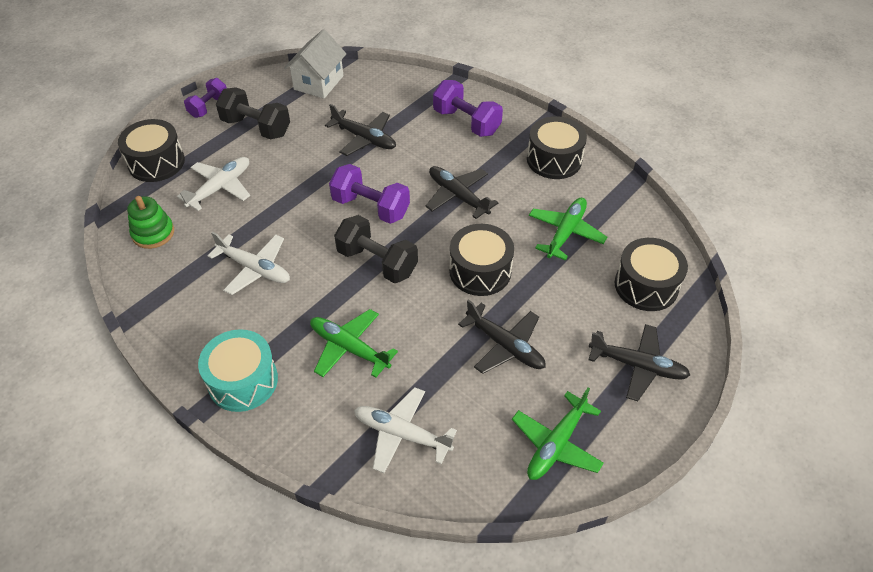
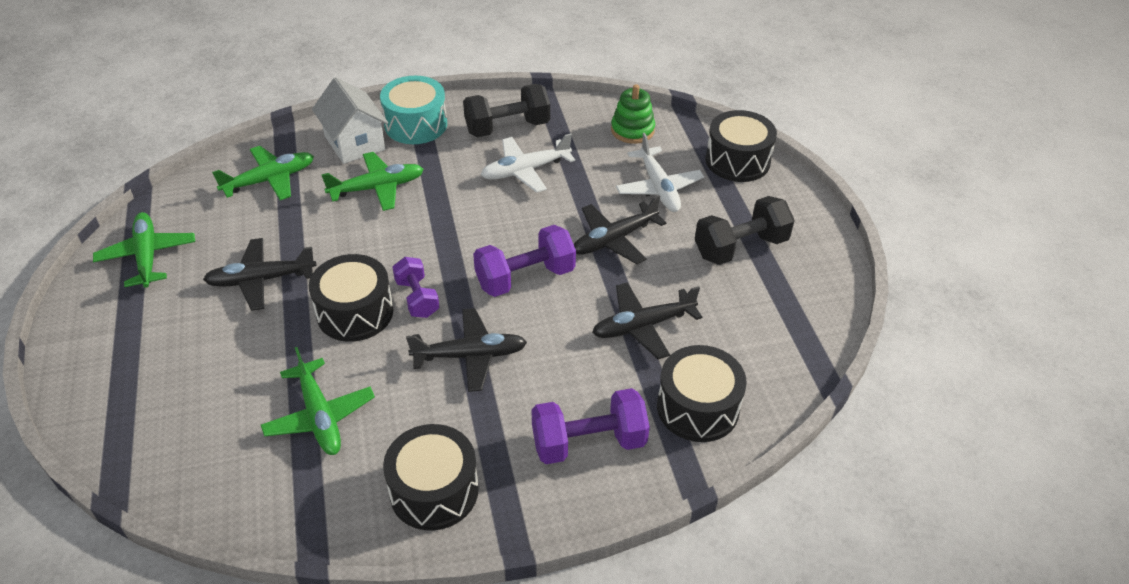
camera: 125 degrees right, 5 degrees down
purple dumbbell [184,78,227,118] -> purple dumbbell moved to [393,257,440,318]
white house [284,29,346,99] -> white house moved to [312,77,388,164]
black dumbbell [334,215,418,283] -> black dumbbell moved to [463,84,550,137]
white plane [354,387,457,473] -> green plane [212,146,314,200]
black plane [589,324,690,401] -> black plane moved to [574,195,666,264]
black drum [615,238,688,311] -> black drum moved to [657,345,747,442]

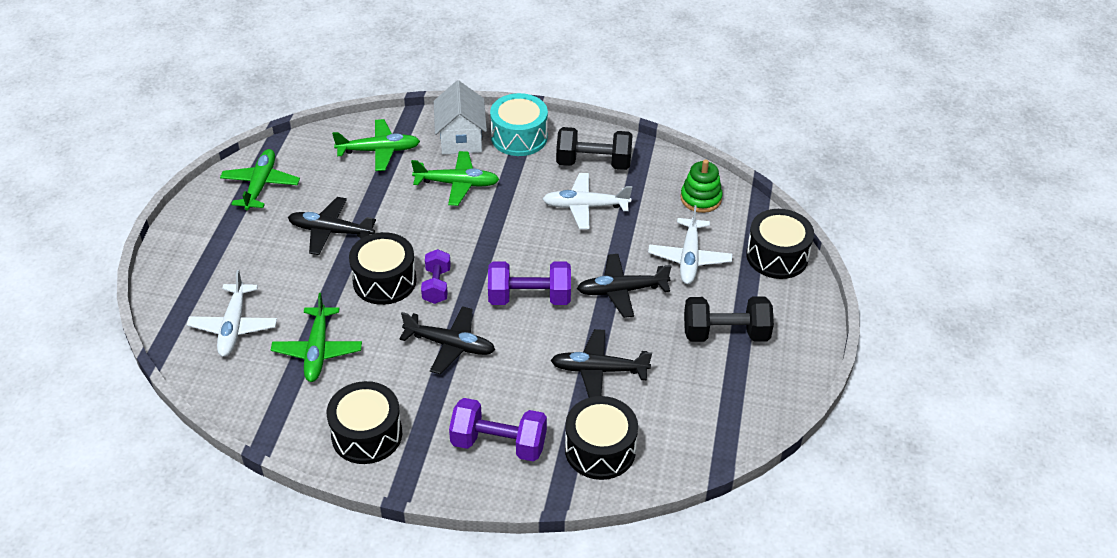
camera: 25 degrees right, 0 degrees up
none -> white plane [187,270,277,357]

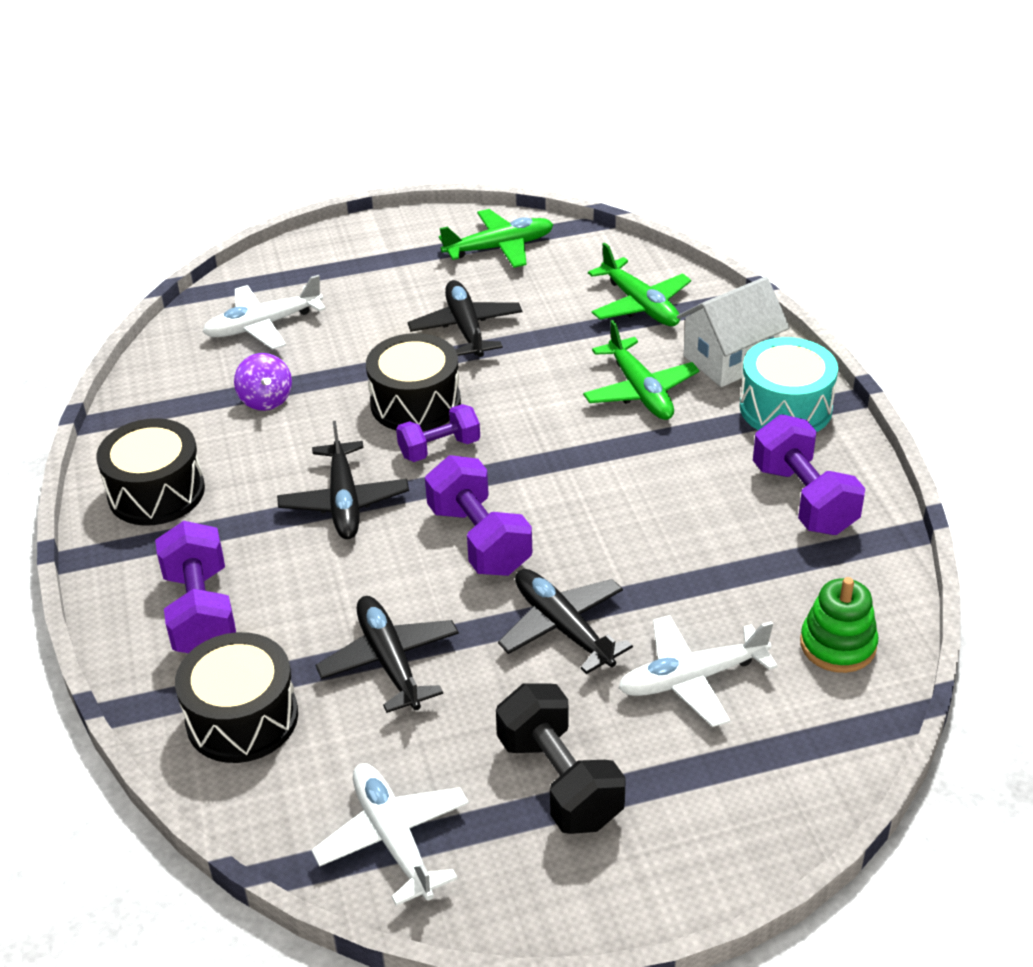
camera: 65 degrees right, 5 degrees down
green plane [271,293,362,382] -> purple spinning top [234,353,292,411]
white plane [543,173,632,229] -> white plane moved to [312,763,469,906]
black dumbbell [556,127,633,170] -> purple dumbbell [753,414,865,535]
black drum [746,209,814,279] -> none

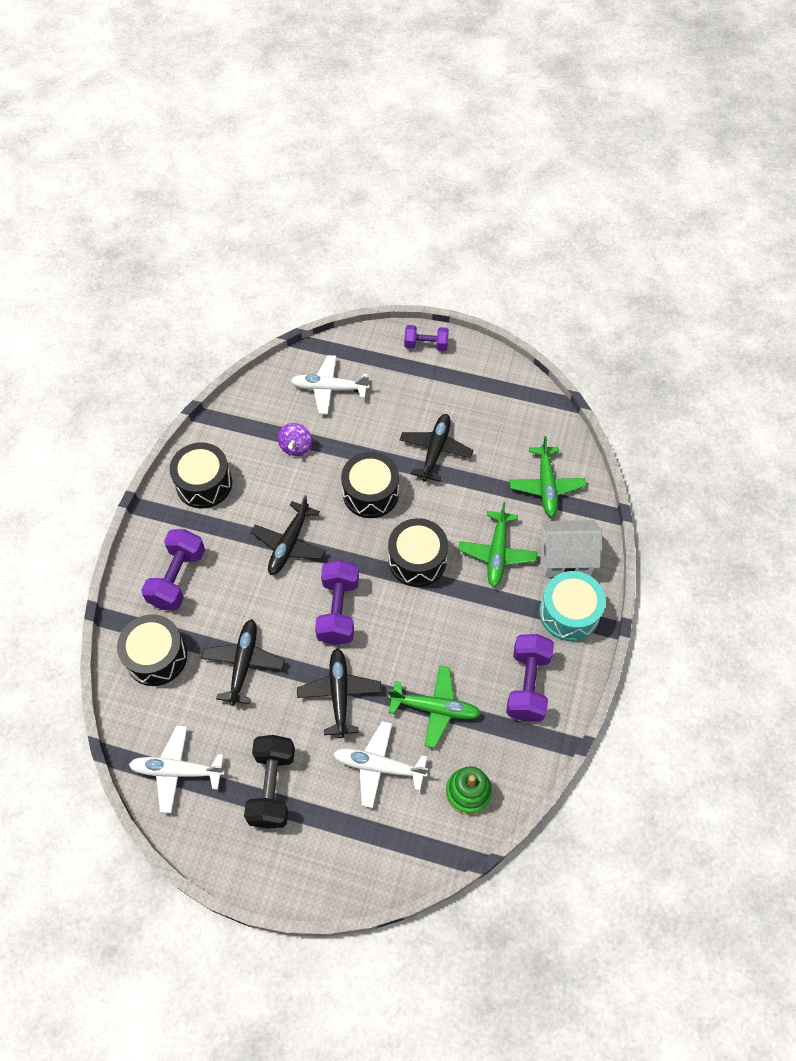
camera: 30 degrees right, 20 degrees up
white plane [312,763,469,906] -> white plane turned 90 degrees counterclockwise [129,726,225,813]
purple dumbbell [396,404,480,462] -> purple dumbbell moved to [404,325,449,351]
green plane [439,209,554,268] -> green plane moved to [388,666,481,748]
none -> black drum [388,518,448,587]

